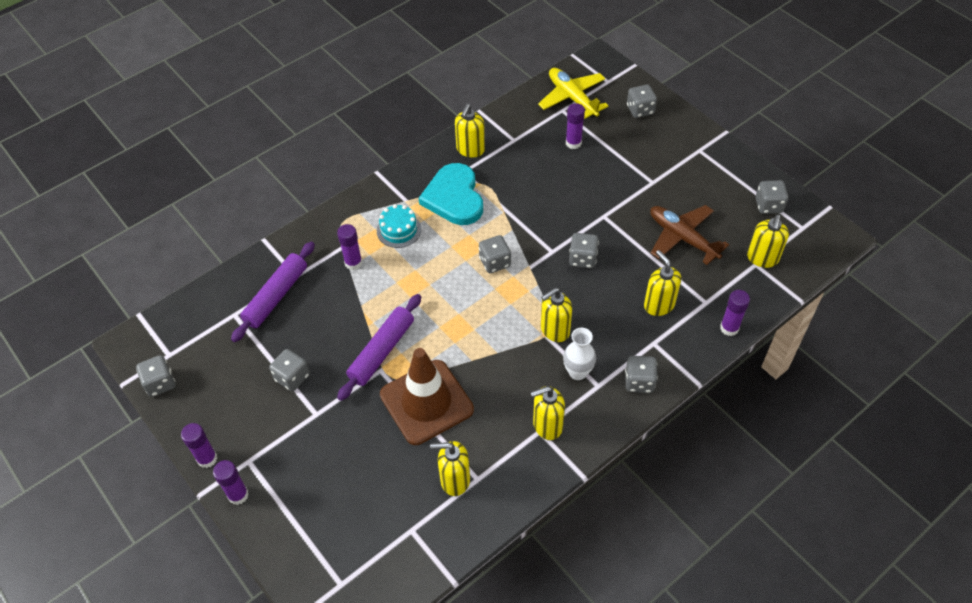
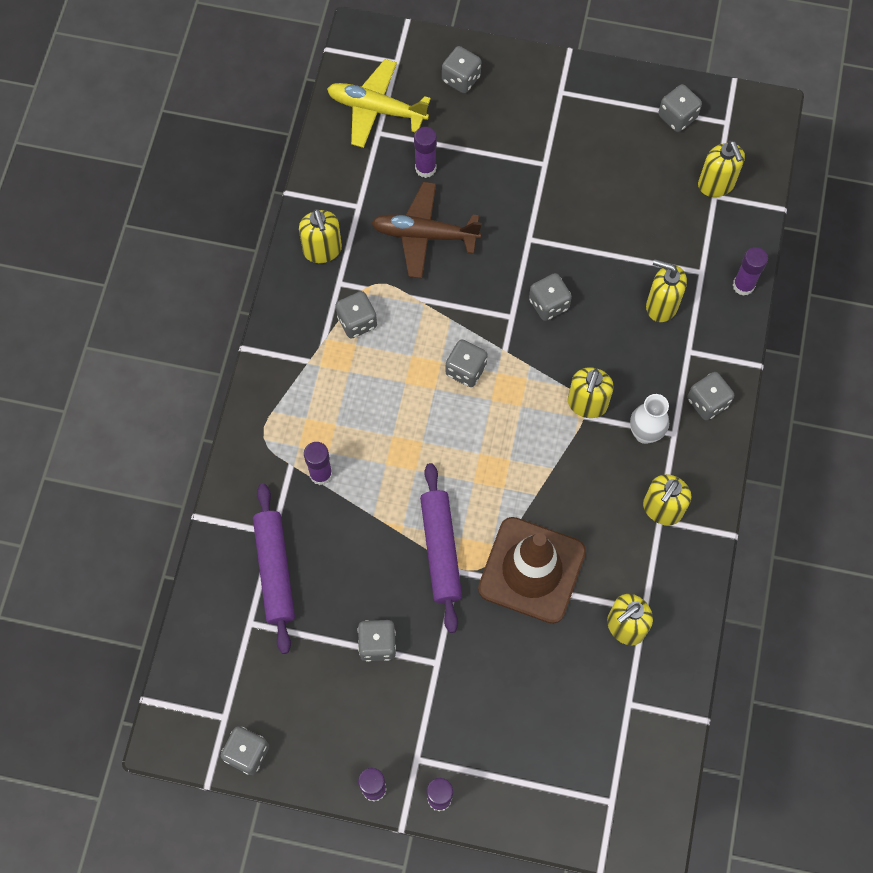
camera: 40 degrees left, 15 degrees up
turquoise cake [377,204,421,248] -> none
turquoise heart [419,163,483,225] -> grey dice [336,291,377,339]
brown plane [650,205,729,265] -> brown plane moved to [371,182,482,278]

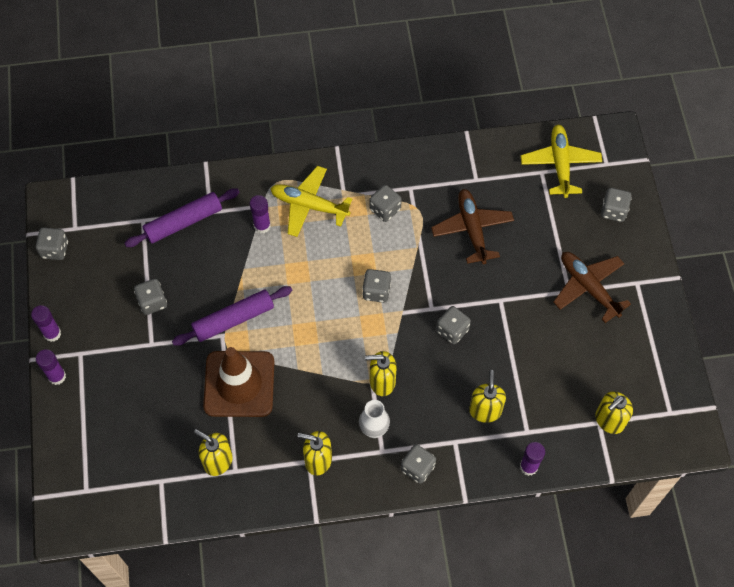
camera: 70 degrees right, 5 degrees down
yellow soap dispenser [299,209,342,263] -> none
purple glue stick [414,127,437,178] -> none
grey dice [658,84,702,132] -> none
none -> yellow plane [270,166,352,237]
none -> brown plane [553,252,631,323]

